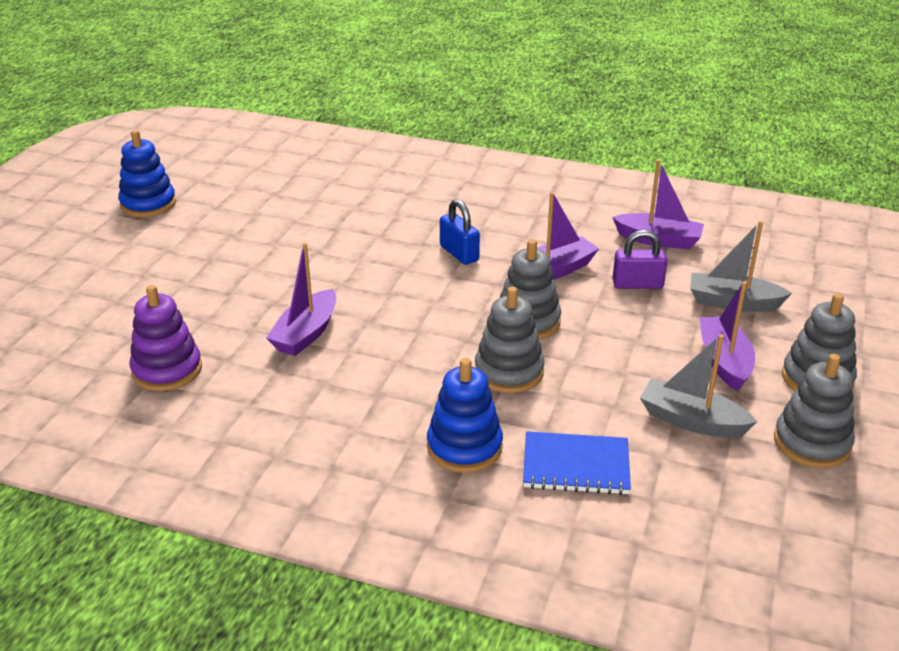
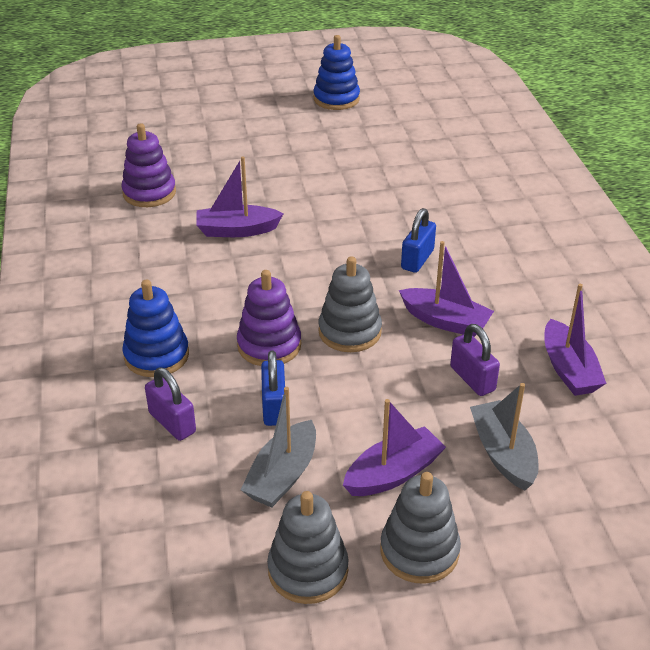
camera: 60 degrees right, 5 degrees up
grey stacking toy [475,287,544,393] -> purple stacking toy [237,270,301,366]
blue notebook [523,431,631,495] -> purple padlock [145,367,196,441]
grey boat [640,334,757,438] -> grey boat turned 150 degrees counterclockwise [241,387,316,507]
none -> blue padlock [261,350,285,426]

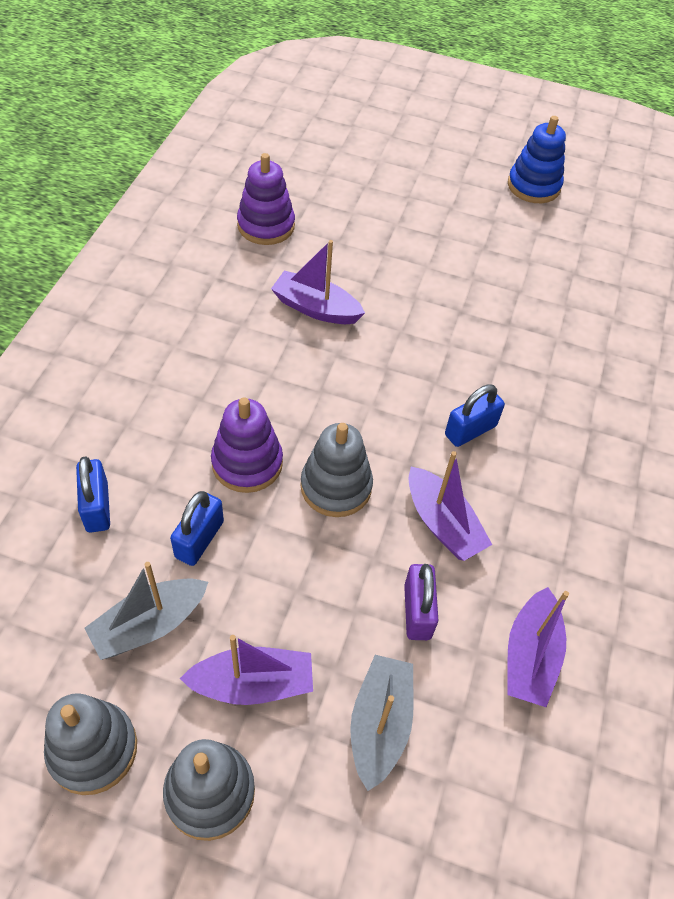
camera: 25 degrees right, 15 degrees up
blue stacking toy [122,280,189,377] -> none
purple padlock [145,367,196,441] -> blue padlock [76,457,110,533]

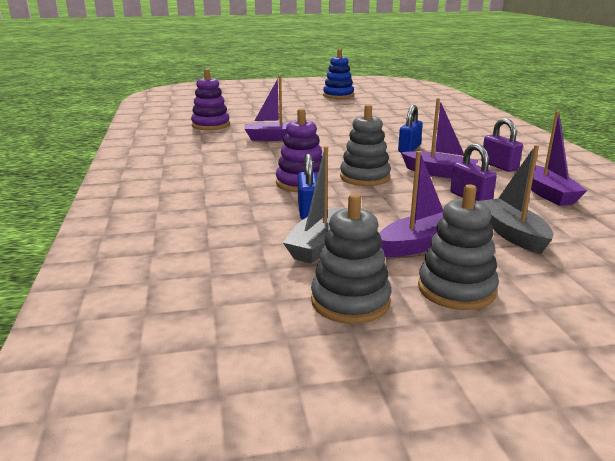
camera: 25 degrees left, 30 degrees down
blue padlock [76,457,110,533] -> none
none -> purple padlock [481,118,523,172]

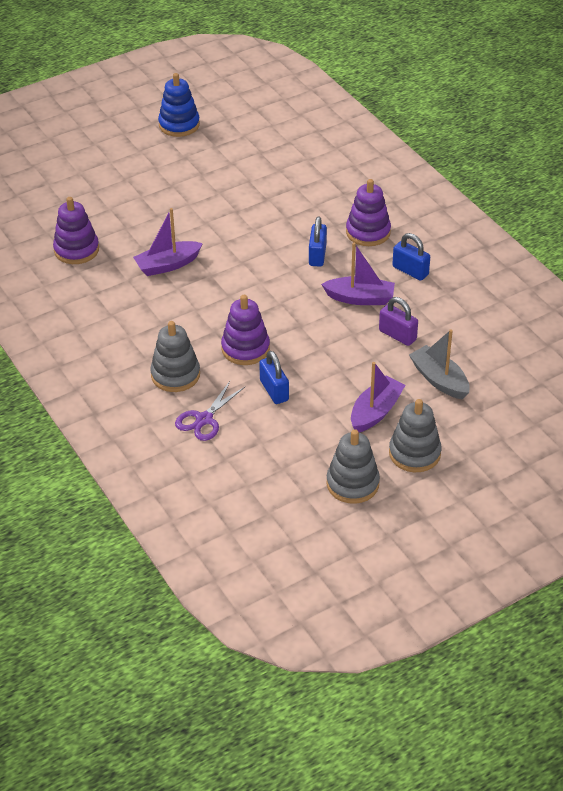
camera: 20 degrees left, 20 degrees up
grey boat [283,146,344,264] -> none
grey stacking toy [340,104,391,186] -> grey stacking toy moved to [150,321,200,392]
purple padlock [481,118,523,172] -> blue padlock [392,233,430,281]
purple boat [531,111,587,206] -> none
none -> purple scissors [175,381,245,441]
none -> purple stacking toy [346,179,391,246]

